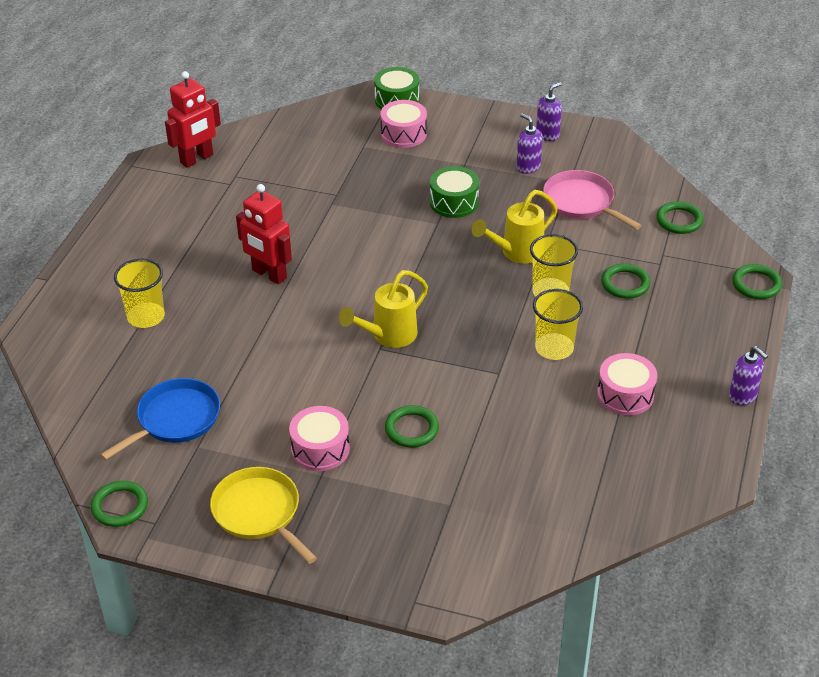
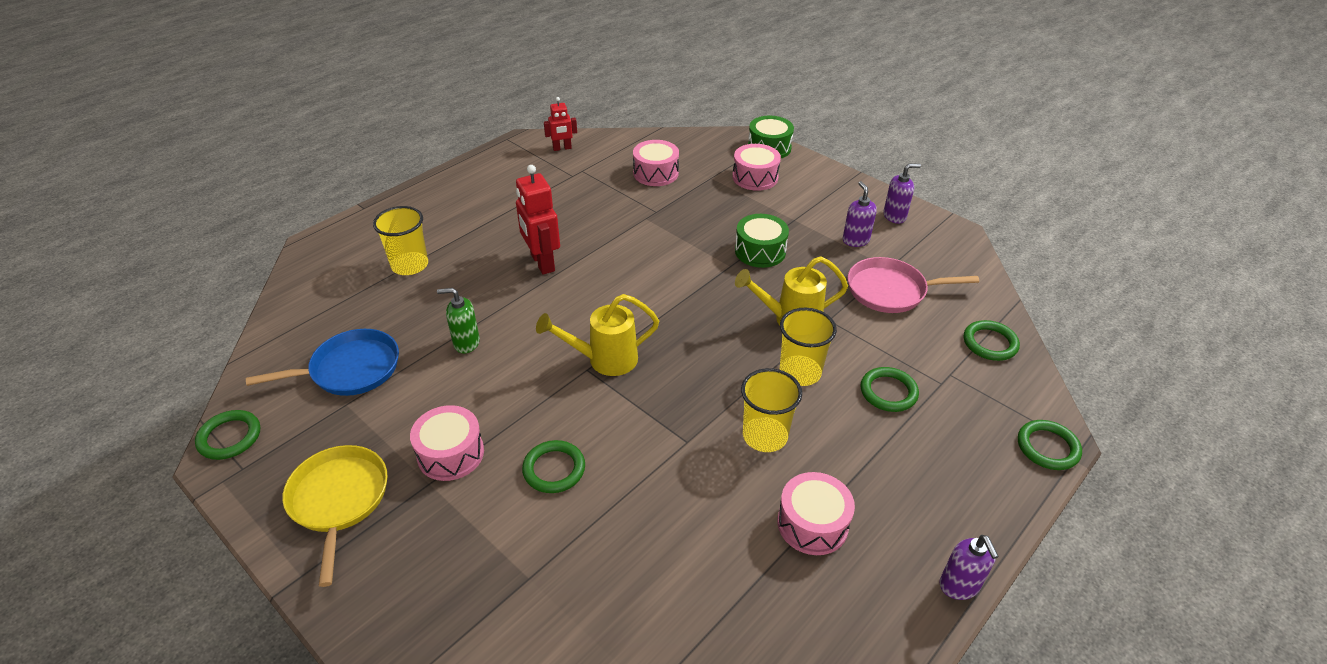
camera: 25 degrees right, 0 degrees up
red robot [165,71,221,168] -> red robot [544,97,577,151], size x0.59
pink pan [543,170,642,230] -> pink pan turned 75 degrees counterclockwise [848,257,979,313]
none -> green soap dispenser [437,288,480,354]
none -> pink drum [633,140,679,186]

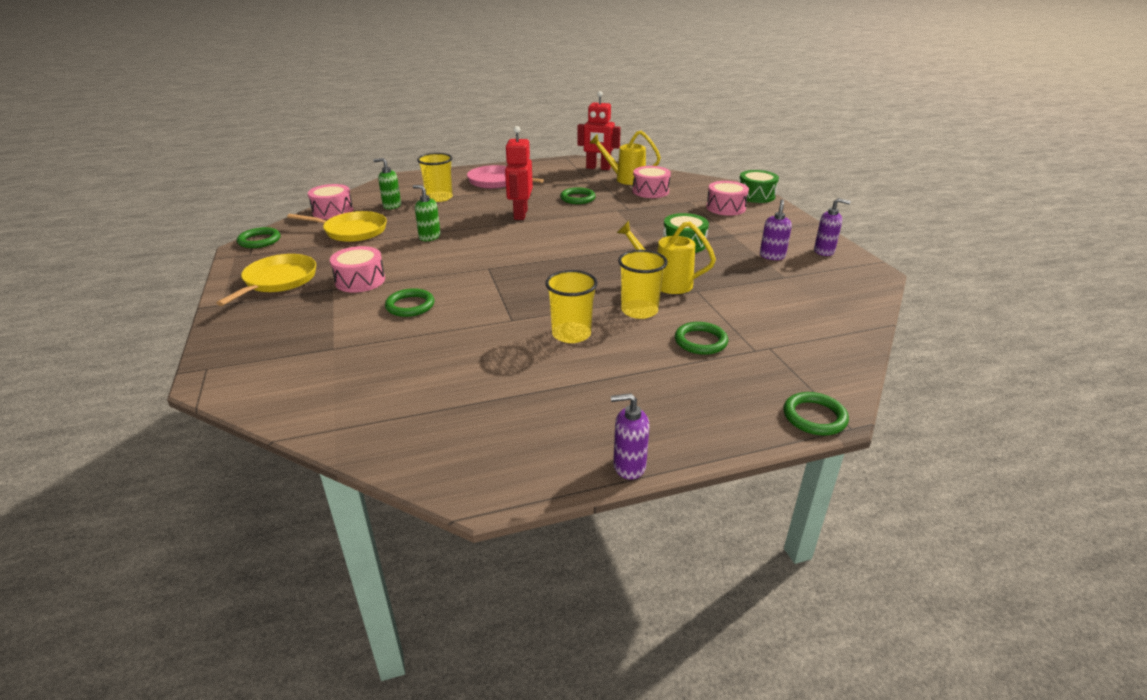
camera: 30 degrees right, 10 degrees down
blue pan [246,329,399,396] -> yellow pan [287,211,387,242]
yellow watering can [536,294,659,376] -> yellow watering can moved to [590,131,661,185]
red robot [544,97,577,151] -> red robot [577,91,621,170], size x1.71
pink drum [777,472,855,555] -> pink drum moved to [308,184,353,219]
pink pan [848,257,979,313] -> pink pan moved to [467,165,544,189]
purple soap dispenser [939,535,999,600] -> purple soap dispenser turned 75 degrees clockwise [611,393,649,480]
green ring [964,320,1020,361] -> green ring moved to [560,187,596,204]
none -> green soap dispenser [373,158,401,209]

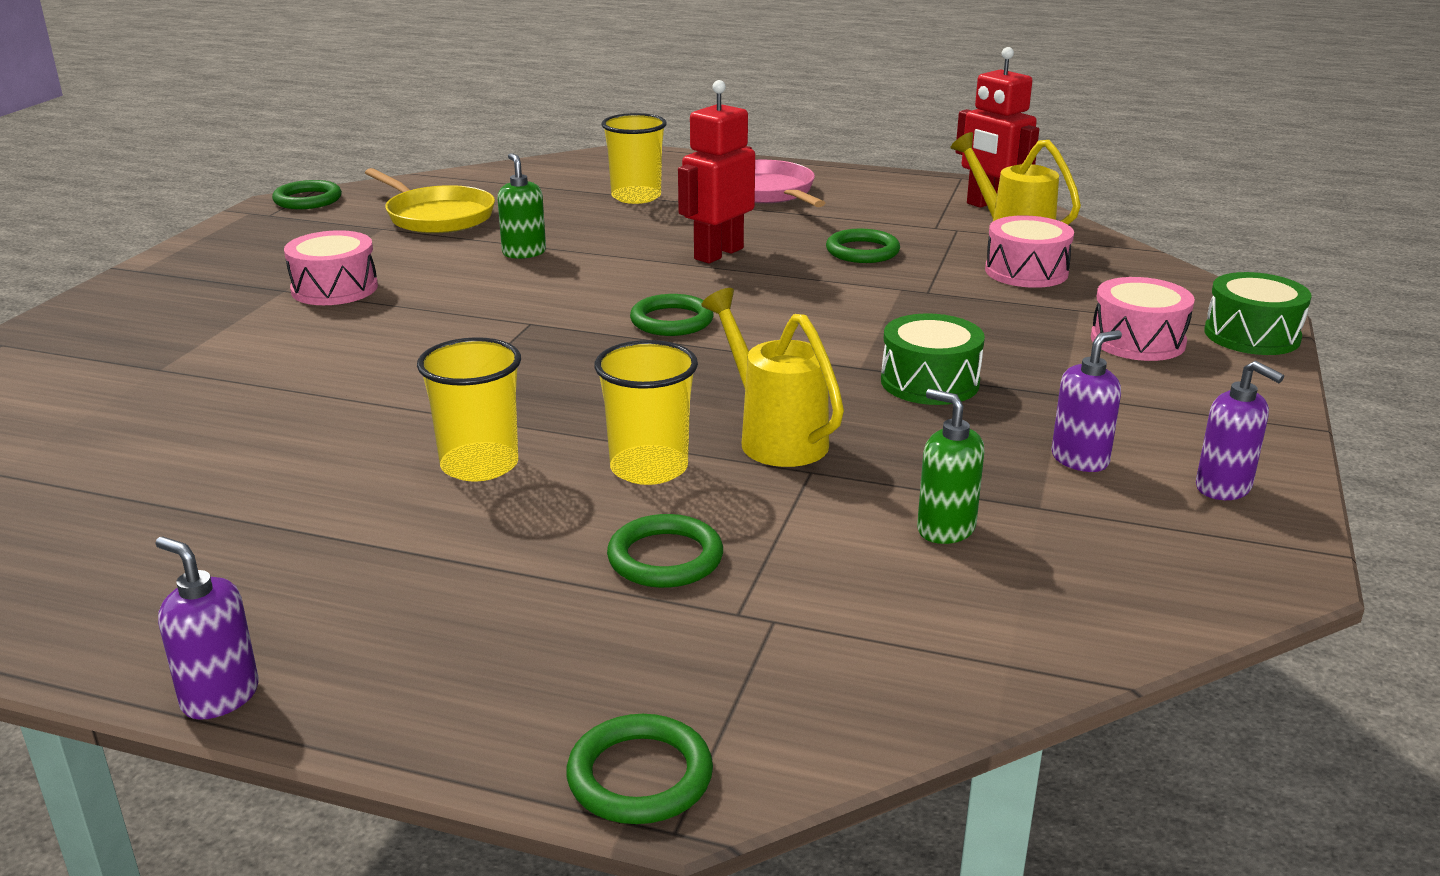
camera: 35 degrees right, 5 degrees down
yellow pan [216,254,316,306] -> none
pink drum [308,184,353,219] -> none
green soap dispenser [373,158,401,209] -> green soap dispenser moved to [917,389,984,544]
green ring [385,288,435,317] -> green ring moved to [630,294,713,336]

